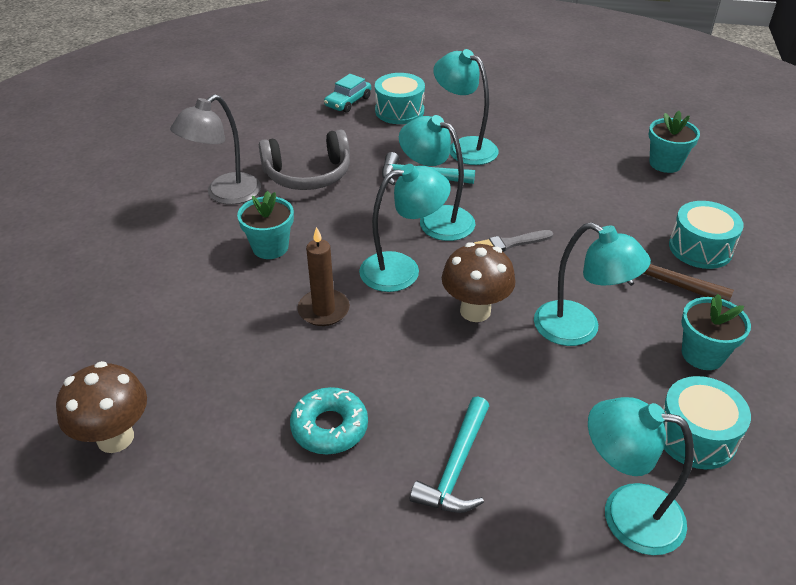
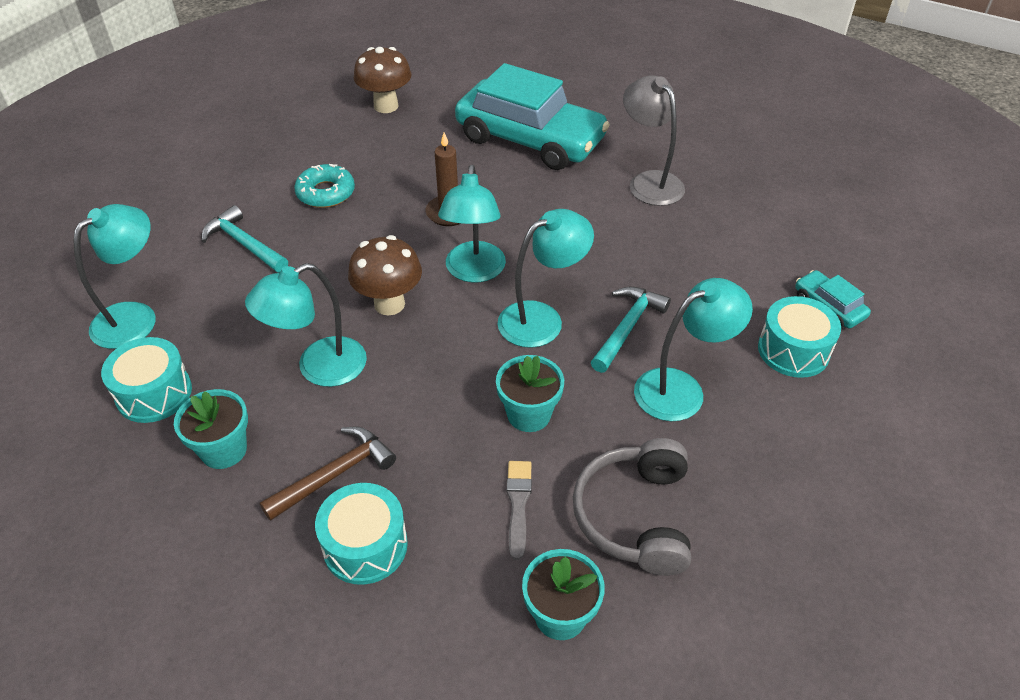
camera: 110 degrees right, 5 degrees up
turquoise flower pot [237,191,294,259] -> turquoise flower pot moved to [496,355,564,432]
grey headphones [259,129,350,190] -> grey headphones moved to [573,438,691,576]
grey brush [474,230,553,252] -> grey brush moved to [507,461,532,560]
none -> turquoise car [455,63,610,170]

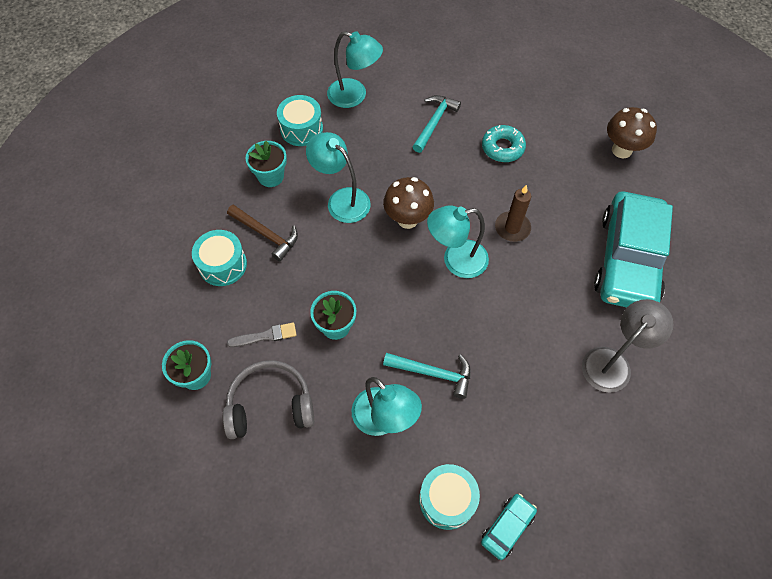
camera: 75 degrees right, 15 degrees up
turquoise lamp [498,209,594,348] -> none

